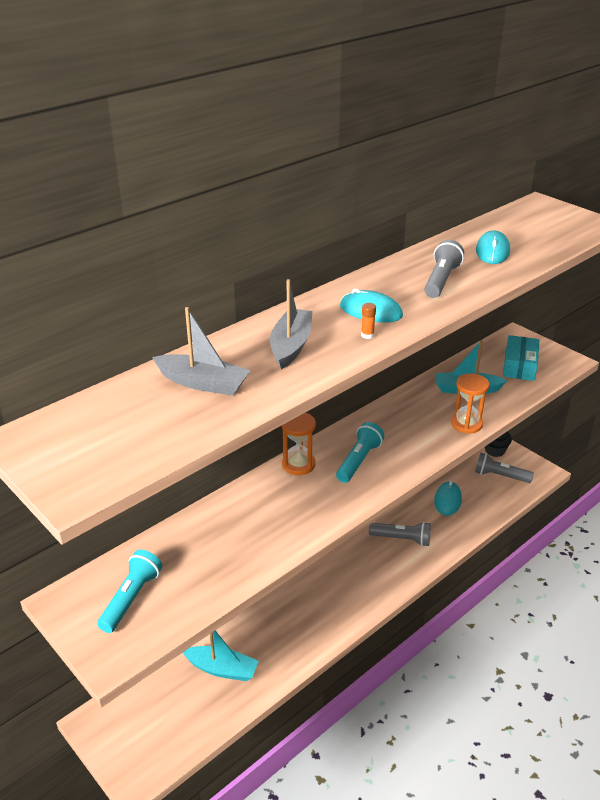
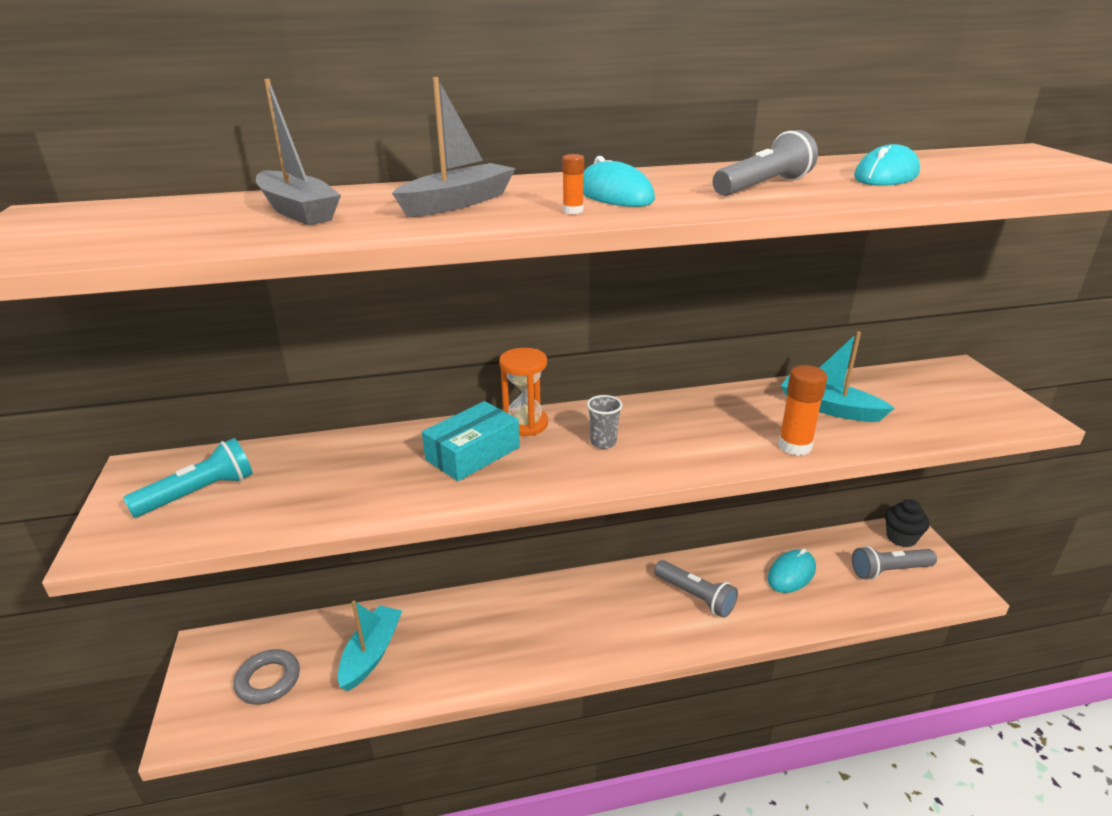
camera: 30 degrees right, 5 degrees down
turquoise boat [183,630,259,681] -> turquoise boat turned 120 degrees counterclockwise [338,601,402,691]
turquoise flashlight [336,422,384,483] -> grey cup [587,395,622,449]
orange hourglass [451,373,490,434] -> orange glue stick [778,365,827,456]
grey flashlight [475,453,534,483] -> grey flashlight turned 60 degrees counterclockwise [852,546,937,580]
turquoise box [503,335,539,381] -> turquoise box moved to [422,401,520,481]
none -> grey ring [234,649,300,705]

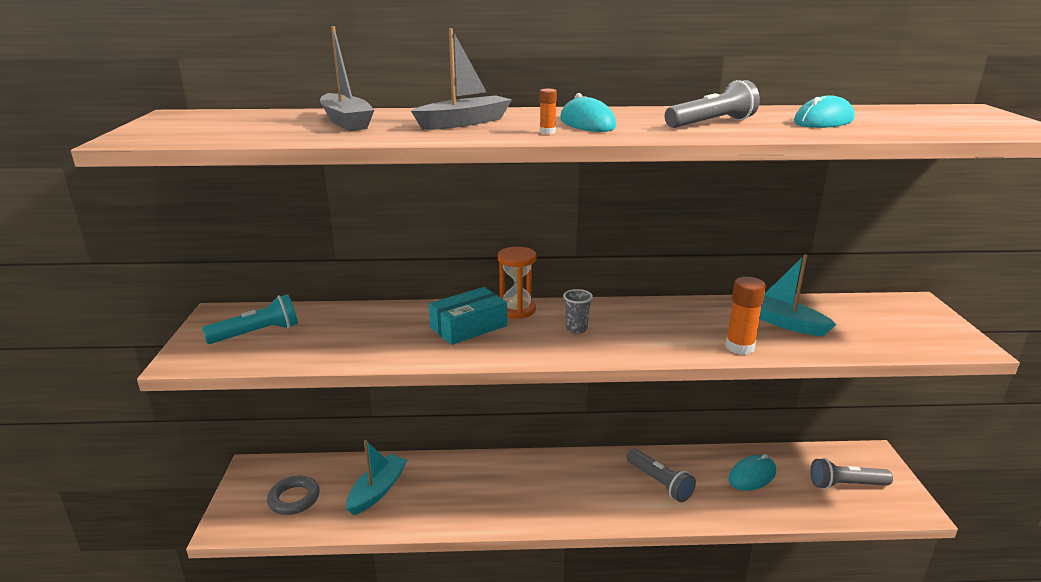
camera: 10 degrees right, 5 degrees down
black cupcake [885,499,929,547] -> none

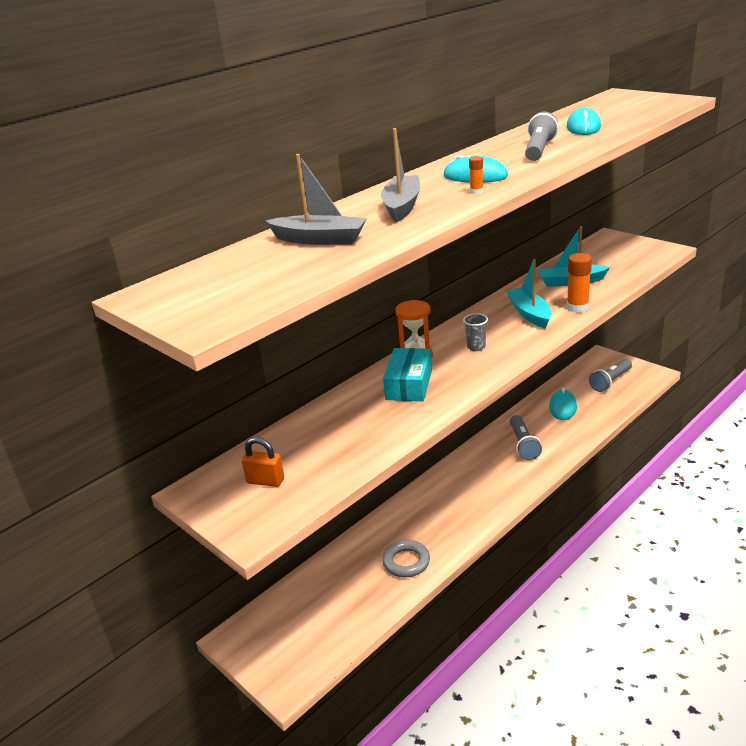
camera: 40 degrees left, 5 degrees up
turquoise flashlight [202,294,298,344] -> orange padlock [242,437,284,487]
grey ring [267,476,320,515] -> grey ring moved to [382,540,430,577]
turquoise boat [346,440,407,515] -> turquoise boat moved to [507,259,552,328]
grey flashlight [626,449,696,502] -> grey flashlight turned 75 degrees clockwise [510,415,542,460]

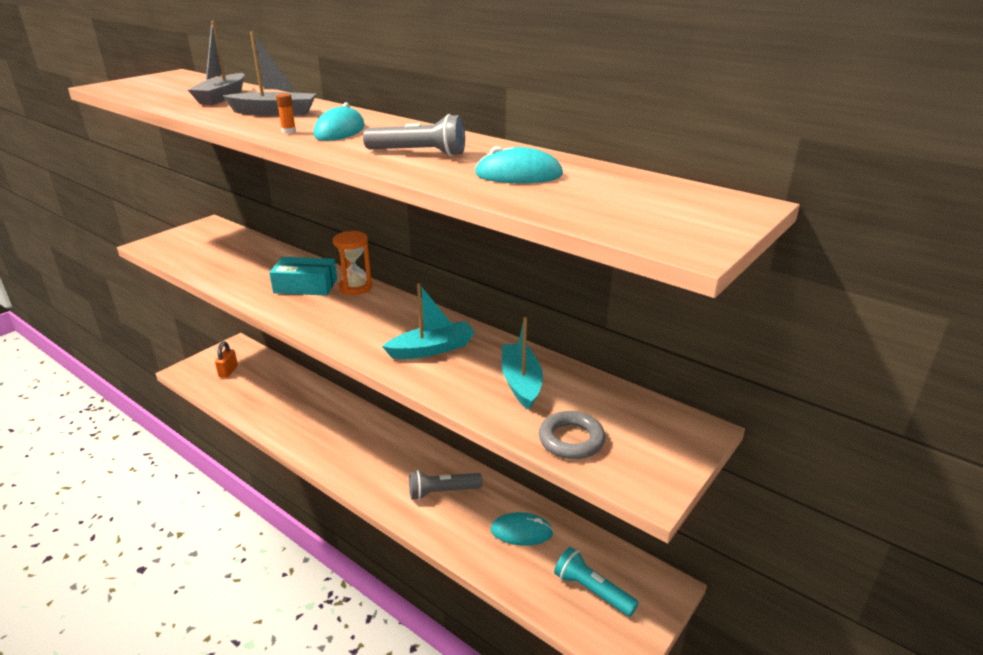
camera: 80 degrees right, 0 degrees up
orange padlock [242,437,284,487] -> orange padlock moved to [215,341,238,378]
grey ring [382,540,430,577] -> grey ring moved to [539,411,605,459]
grey cup [463,313,488,351] -> none
orange glue stick [567,253,592,313] -> none
grey flashlight [589,359,632,392] -> turquoise flashlight [554,547,639,617]

